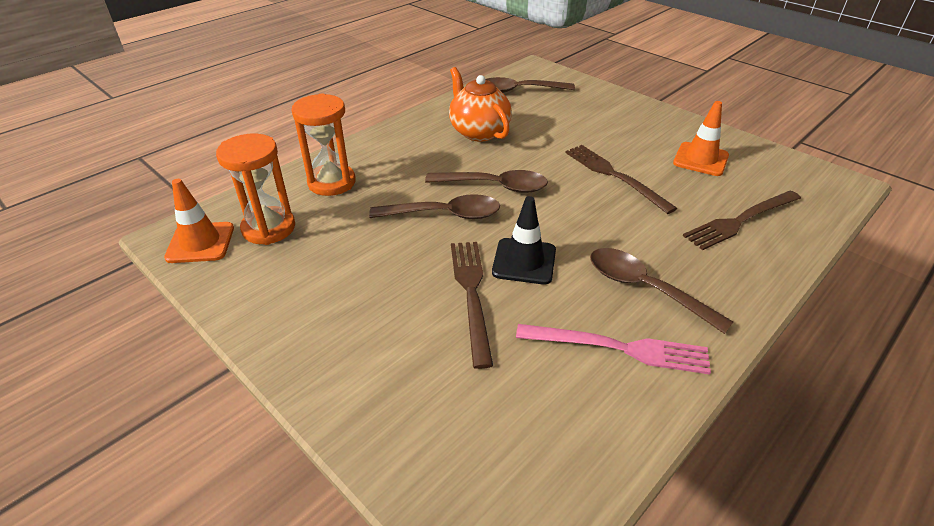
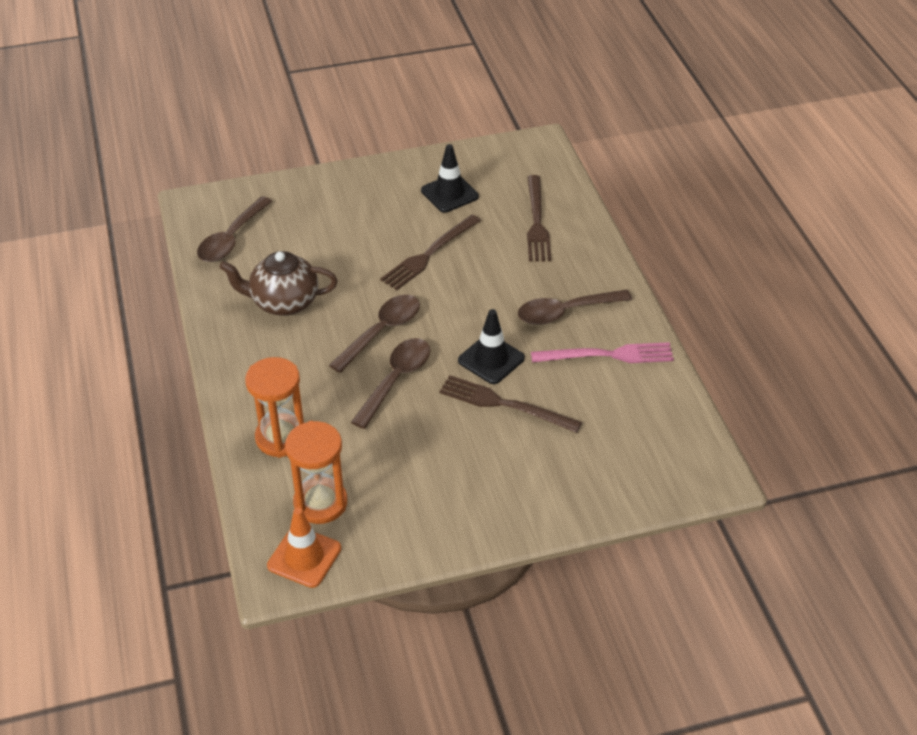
camera: 60 degrees left, 5 degrees up
orange teapot [449,67,512,142] -> brown teapot [219,251,338,316]
pink fork [516,324,711,374] -> pink fork turned 45 degrees clockwise [531,342,674,363]
brown fork [565,145,677,214] -> brown fork turned 45 degrees counterclockwise [380,215,481,290]
orange traffic cone [673,101,729,176] -> black traffic cone [421,144,479,213]

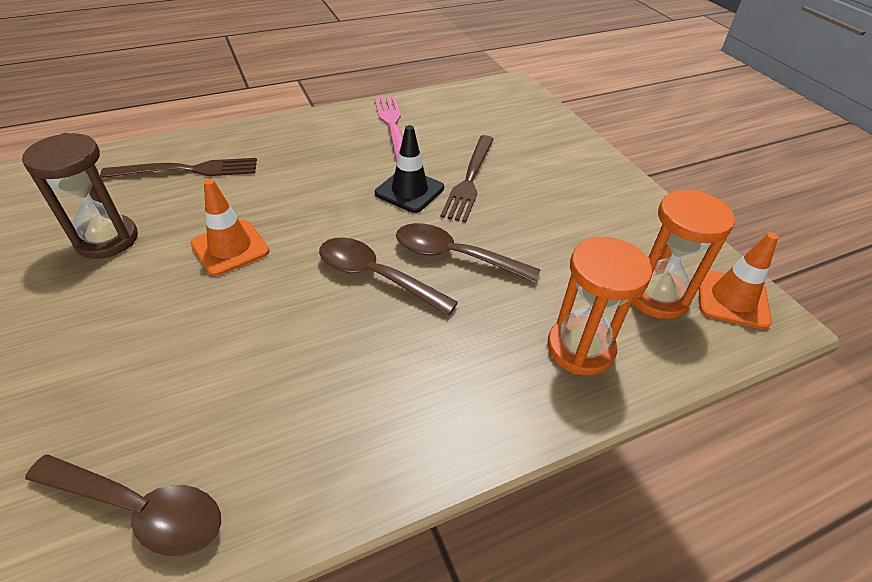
camera: 100 degrees left, 0 degrees up
brown teapot [219,251,338,316] -> none
brown fork [380,215,481,290] -> orange traffic cone [191,179,270,276]
black traffic cone [421,144,479,213] -> brown hourglass [22,133,138,259]
brown spoon [518,290,632,325] -> none

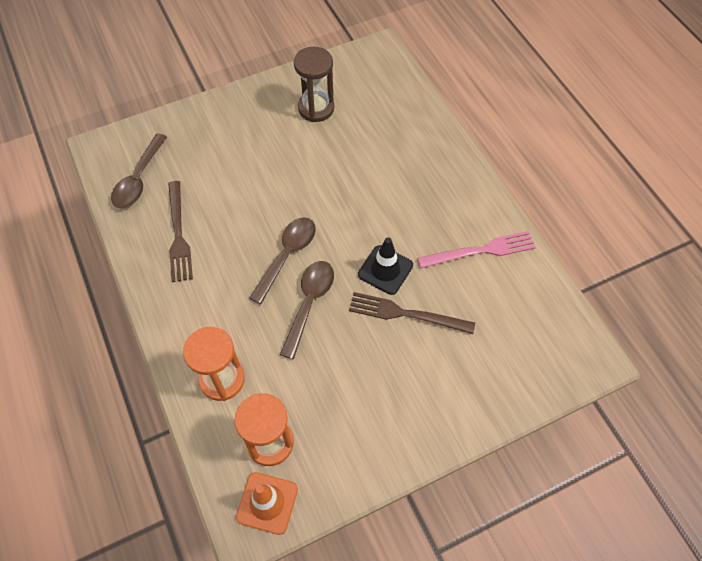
camera: 90 degrees right, 15 degrees up
brown fork [100,158,257,178] -> brown fork moved to [168,181,193,282]
orange traffic cone [191,179,270,276] -> none

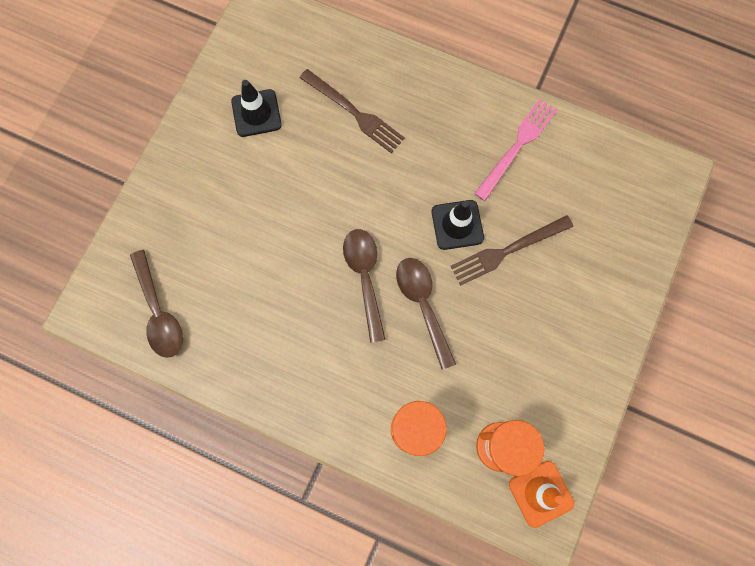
camera: 40 degrees left, 15 degrees up
brown fork [168,181,193,282] -> brown fork moved to [300,69,405,153]
brown hourglass [294,47,334,122] -> black traffic cone [231,80,282,137]

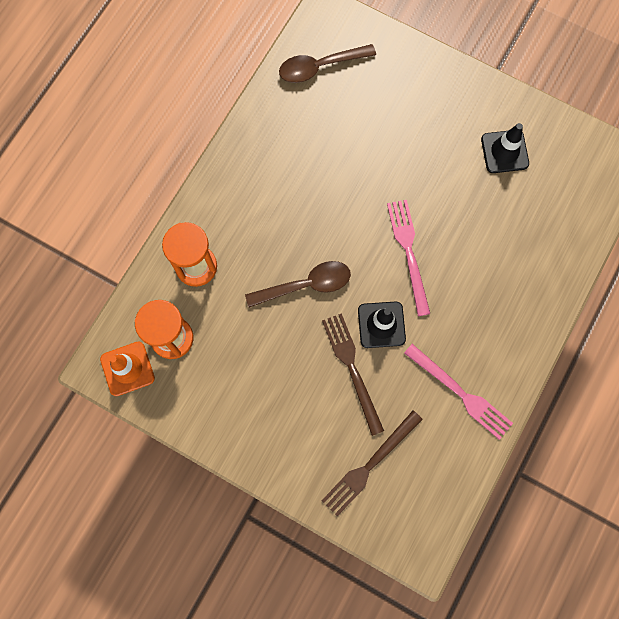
camera: 95 degrees right, 0 degrees up
brown fork [300,69,405,153] -> brown fork moved to [322,411,423,516]
brown spoon [343,229,386,343] -> none
none -> pink fork [387,200,430,316]

